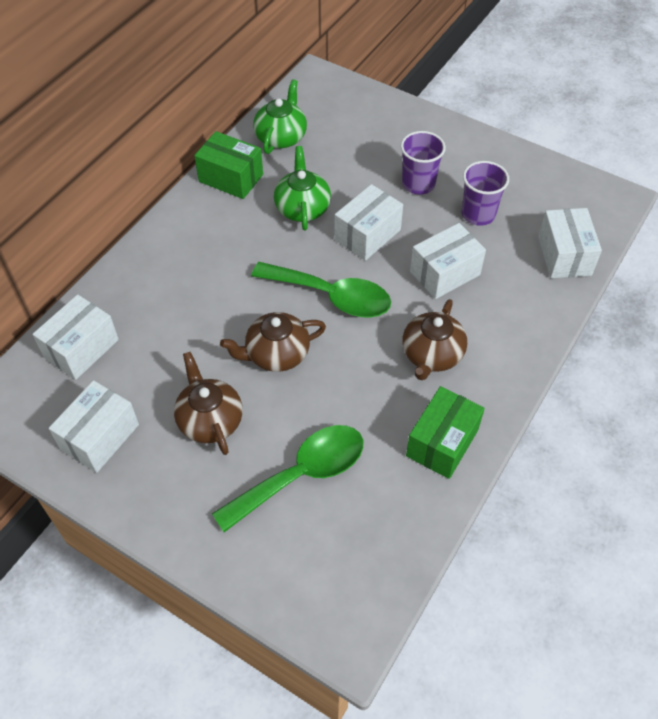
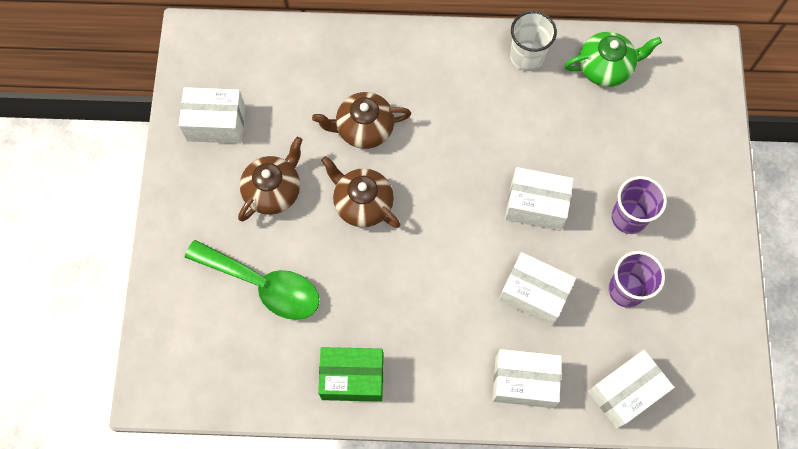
camera: 60 degrees right, 15 degrees up
white box [33,294,119,380] -> white box moved to [492,349,562,408]
green box [194,131,263,199] -> white cup [510,11,557,71]
green spoon [251,262,391,318] -> none
green teapot [274,146,331,231] -> none
brown teapot [402,299,467,380] -> brown teapot moved to [312,92,411,149]

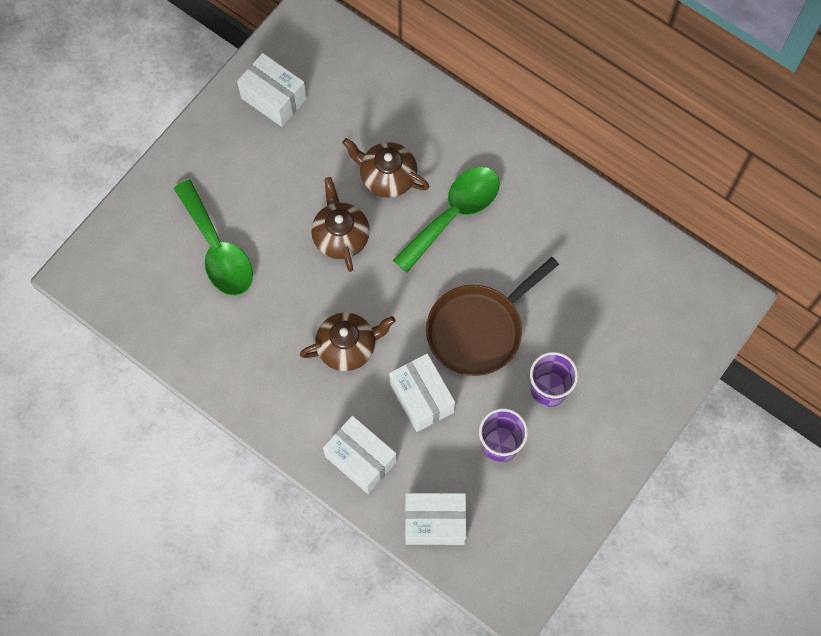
camera: 35 degrees right, 0 degrees up
brown teapot [238,137,302,221] -> brown teapot moved to [300,313,396,371]
green box [318,347,384,402] -> none
white box [505,167,574,231] -> brown pan [426,257,559,376]
white cup [510,11,557,71] -> none
green teapot [565,32,662,87] -> none
none -> green spoon [393,167,500,273]

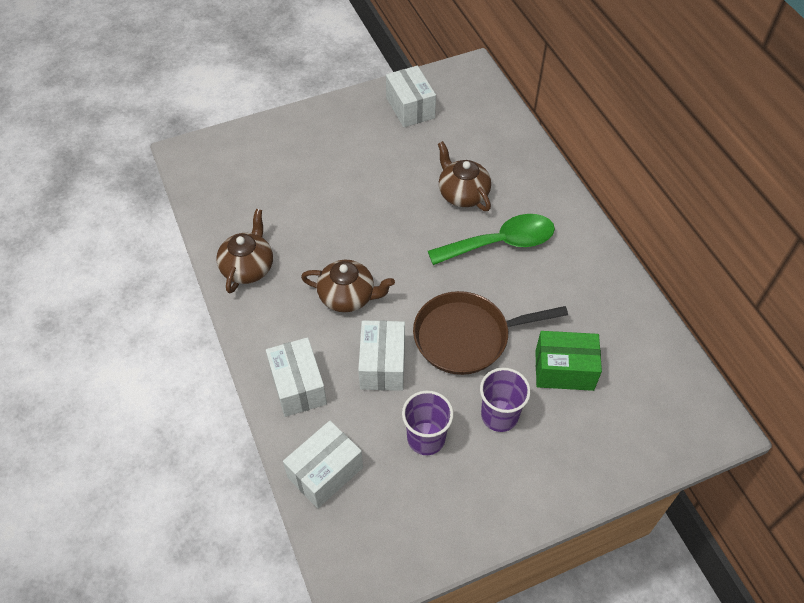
camera: 30 degrees right, 15 degrees down
green spoon [174,180,253,296] -> none
brown teapot [311,177,370,272] -> brown teapot moved to [216,209,273,293]
white box [405,493,466,545] -> white box turned 75 degrees counterclockwise [283,421,363,508]
none -> green box [535,331,602,391]

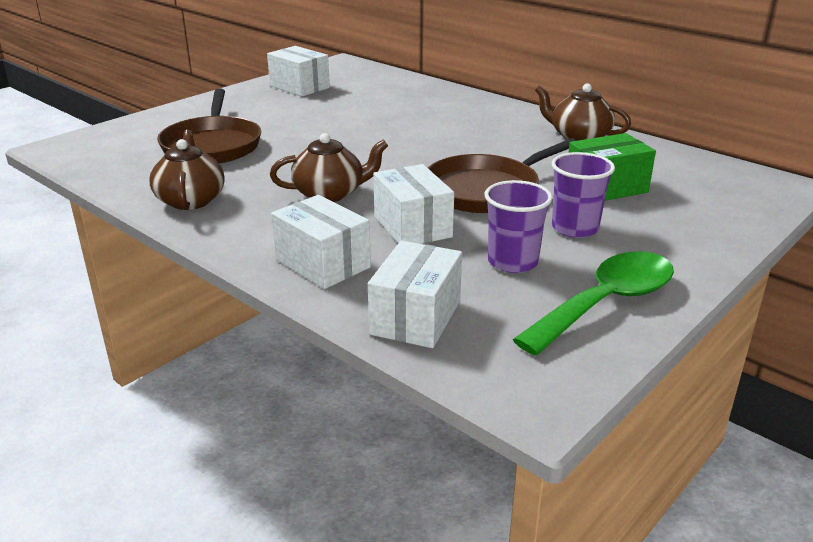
camera: 25 degrees left, 25 degrees down
green spoon [428,214,555,265] -> green spoon moved to [513,251,674,356]
brown teapot [438,141,491,211] -> brown teapot moved to [535,83,631,141]
none -> brown pan [157,89,261,164]

